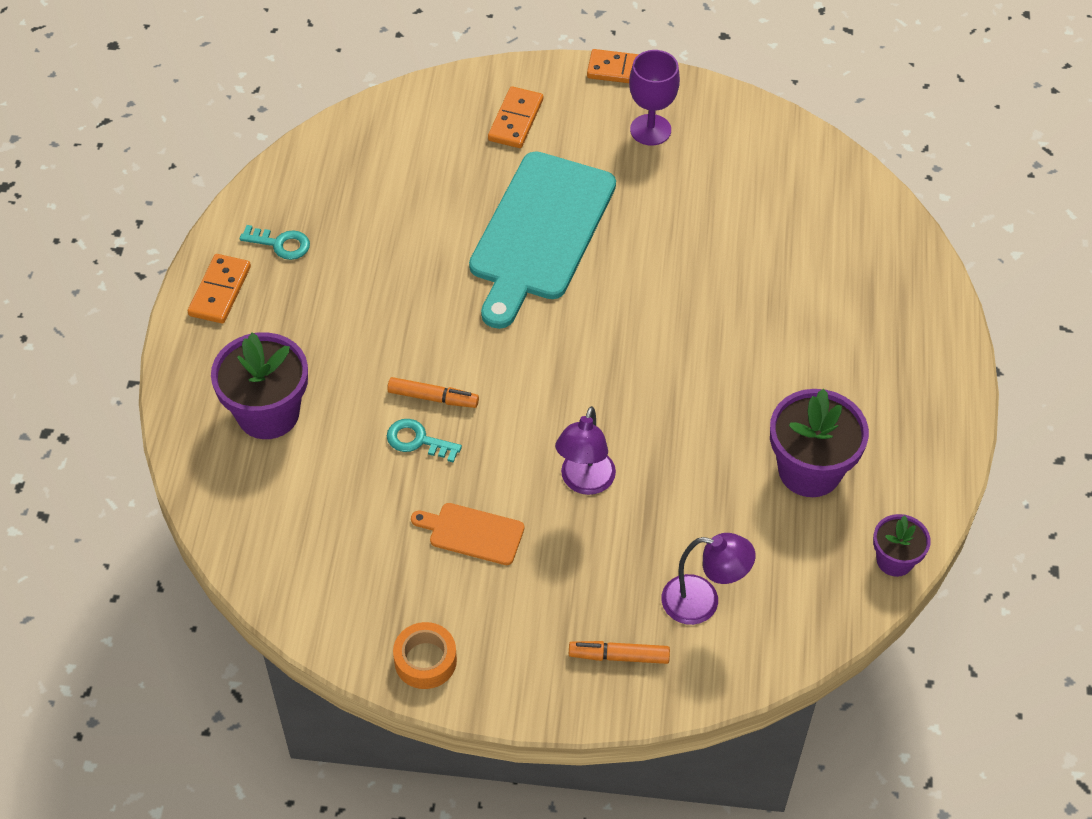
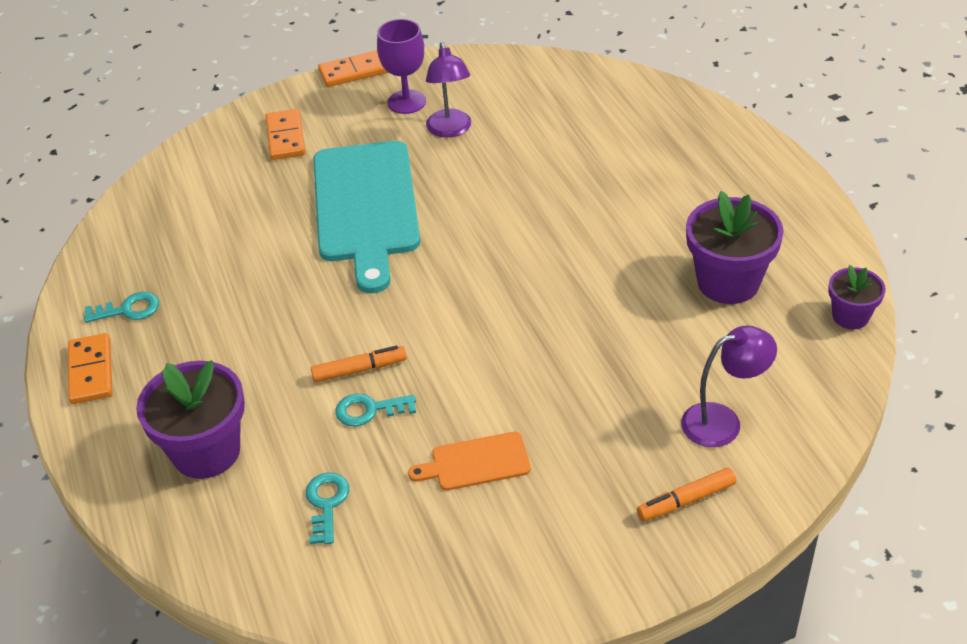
camera: 25 degrees left, 10 degrees down
orange tape [393,622,457,689] -> none
purple lamp [555,406,616,495] -> purple lamp moved to [426,42,471,137]
none -> turquoise key [306,473,349,544]

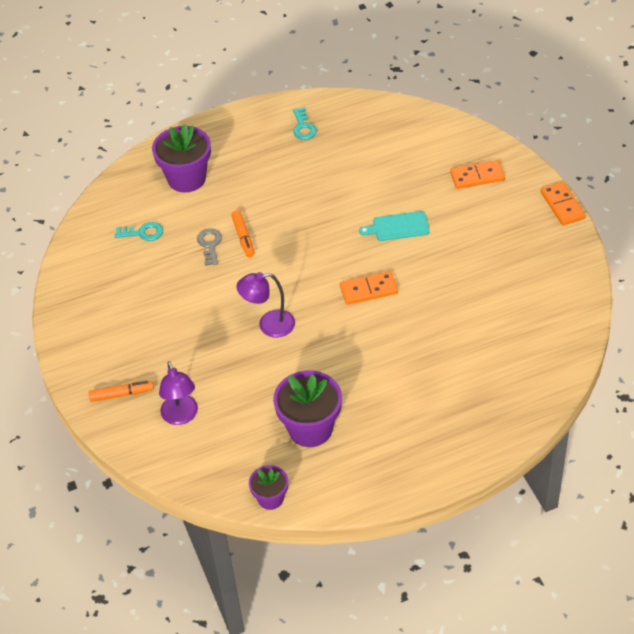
camera: 90 degrees right, 5 degrees up
orange domino [68,333,112,404] -> orange domino moved to [340,271,398,305]
turquoise cutting board [313,141,420,293] -> turquoise cutting board [359,211,430,241], size x0.45
turquoise key [335,394,416,426] -> grey key [197,228,222,266]
purple goblet [377,19,426,114] -> none
orange cutting board [408,432,531,491] -> none
purple lamp [426,42,471,137] -> purple lamp moved to [236,272,295,338]
orange marker [637,467,736,521] -> orange marker turned 105 degrees clockwise [89,381,154,402]

